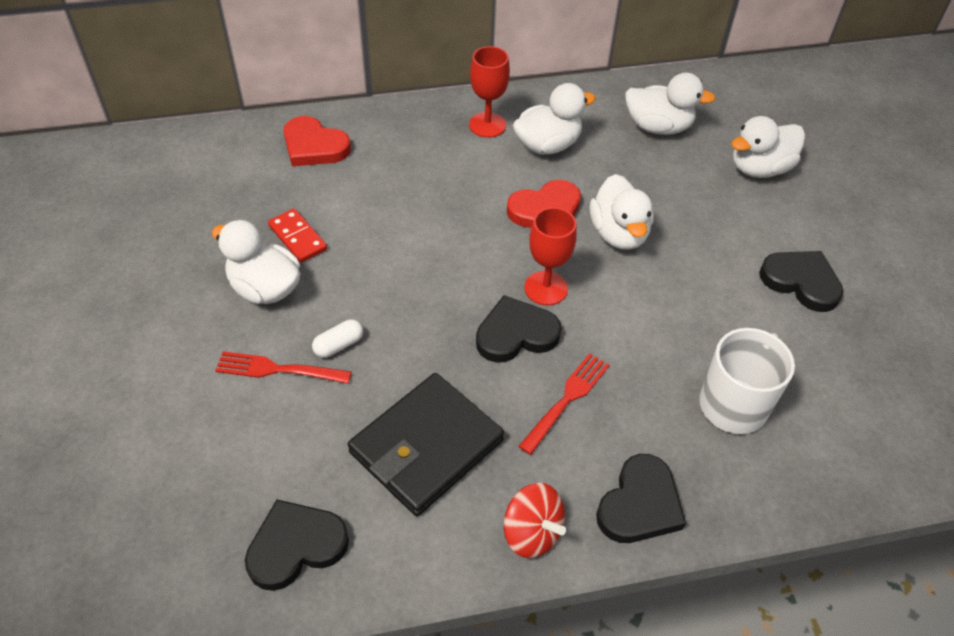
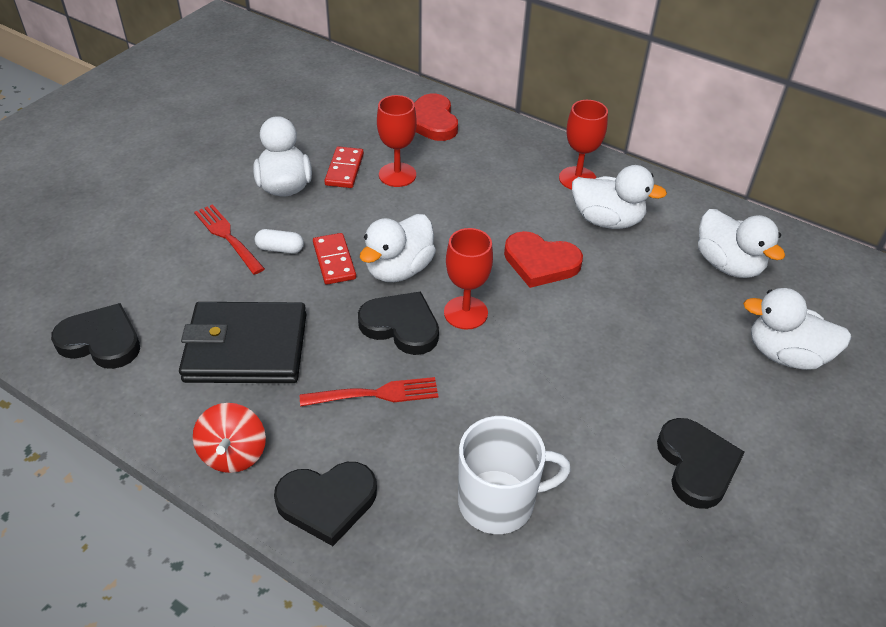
camera: 45 degrees right, 5 degrees down
white duck [590,174,653,250] -> white duck moved to [360,214,436,282]
none -> red domino [313,233,356,285]
none -> red goblet [377,95,417,187]

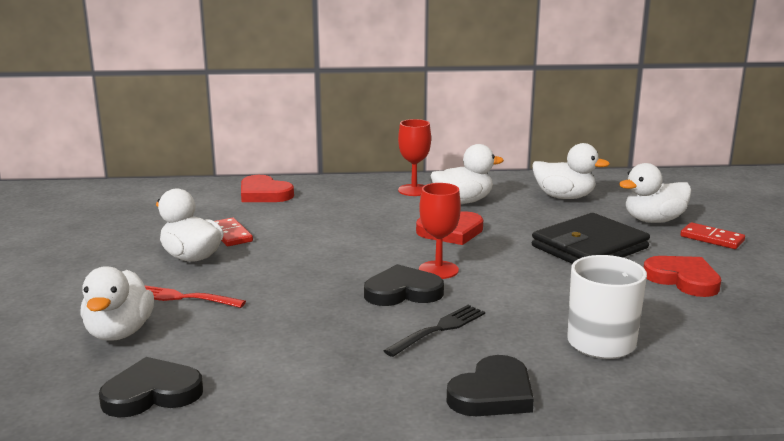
camera: 35 degrees left, 25 degrees down
black wallet [179,302,306,383] -> black wallet moved to [532,213,650,264]
red spinning top [193,403,266,473] -> none
white capsule [255,229,304,254] -> none
red fork [300,377,438,407] -> black fork [383,305,485,357]
red domino [313,233,356,285] -> red domino moved to [680,222,745,249]
white duck [360,214,436,282] -> white duck moved to [80,266,154,341]
red goblet [377,95,417,187] -> none
black heart [657,418,745,509] -> red heart [644,256,721,297]

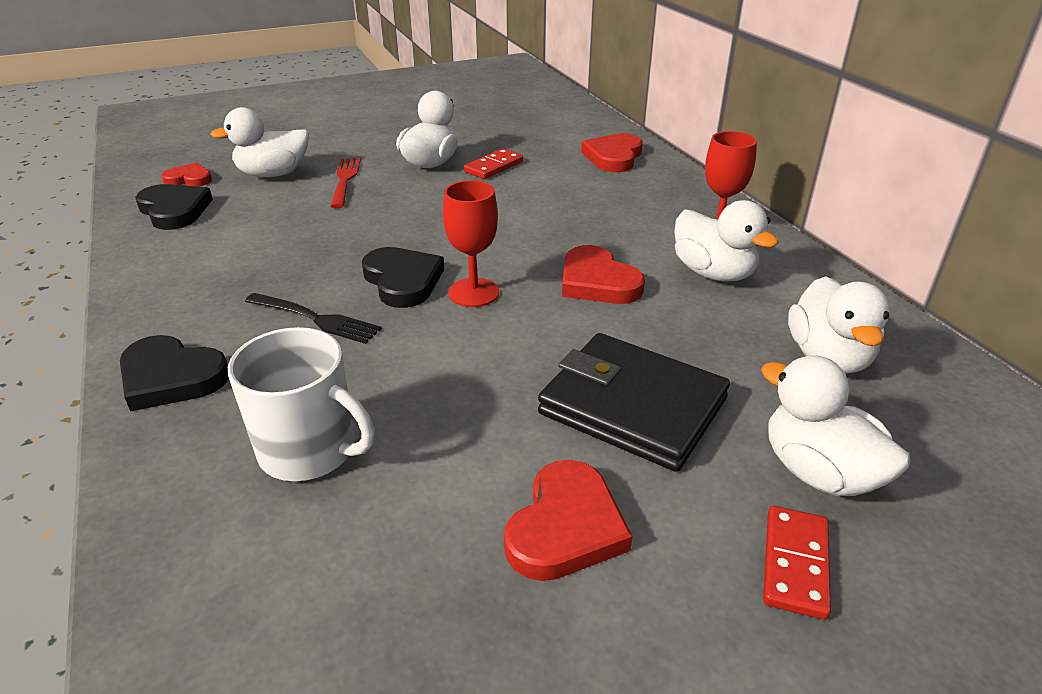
camera: 70 degrees right, 15 degrees up
none -> red heart [161,163,212,187]

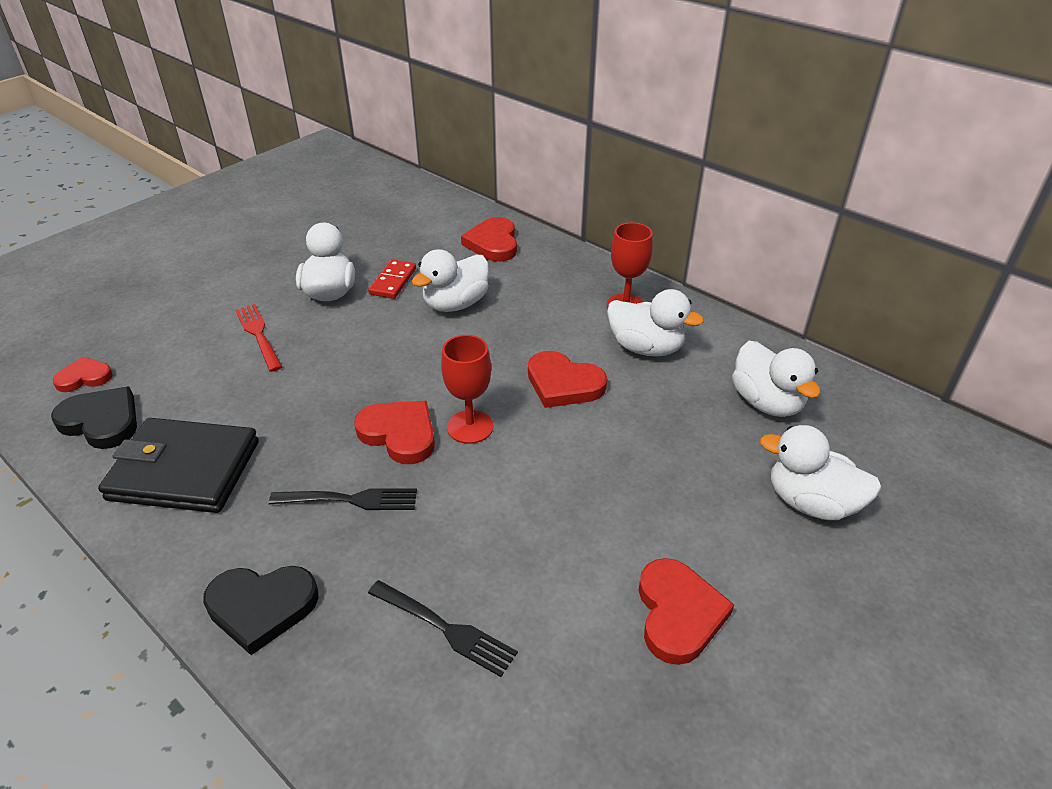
camera: 25 degrees left, 5 degrees up
white duck [210,107,309,177] -> white duck moved to [412,249,489,312]
white mug [228,327,375,481] -> black fork [368,580,518,677]
black heart [362,247,444,308] -> red heart [354,401,435,464]
black wallet [538,333,730,472] -> black wallet moved to [98,418,259,513]
red domino [763,506,831,620] -> none

